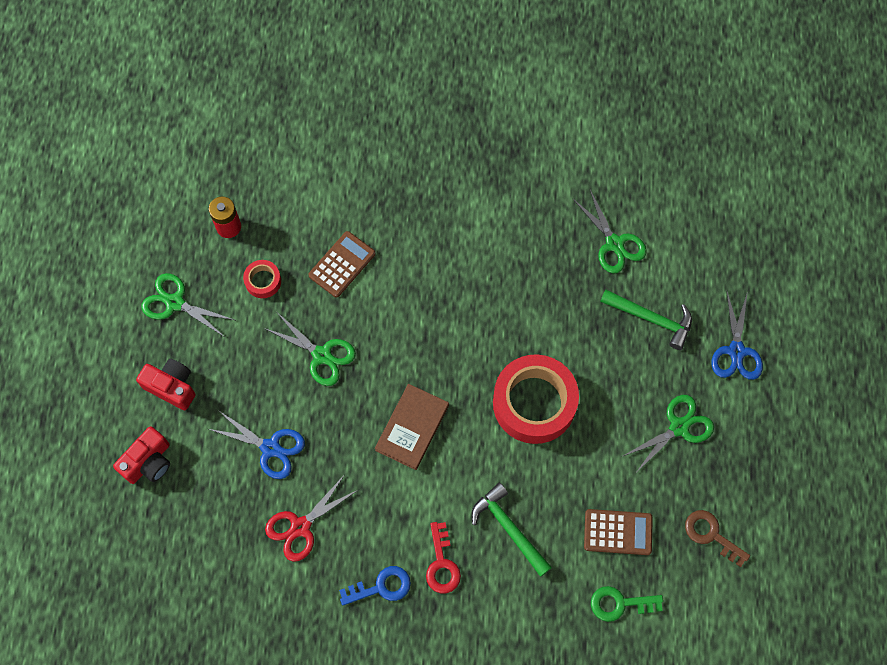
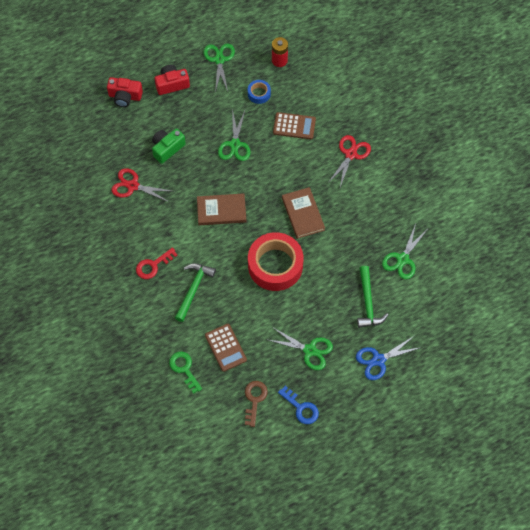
camera: 60 degrees right, 5 degrees down
red camera [136,359,196,410] -> red camera turned 105 degrees counterclockwise [155,65,190,95]
blue scissors [209,410,305,479] -> green camera [152,128,186,164]
red tape [243,260,281,298] -> blue tape [248,80,271,104]
blue key [339,566,411,605] -> blue key moved to [278,386,319,424]
none -> brown book [282,187,325,239]
none -> red scissors [327,135,371,187]

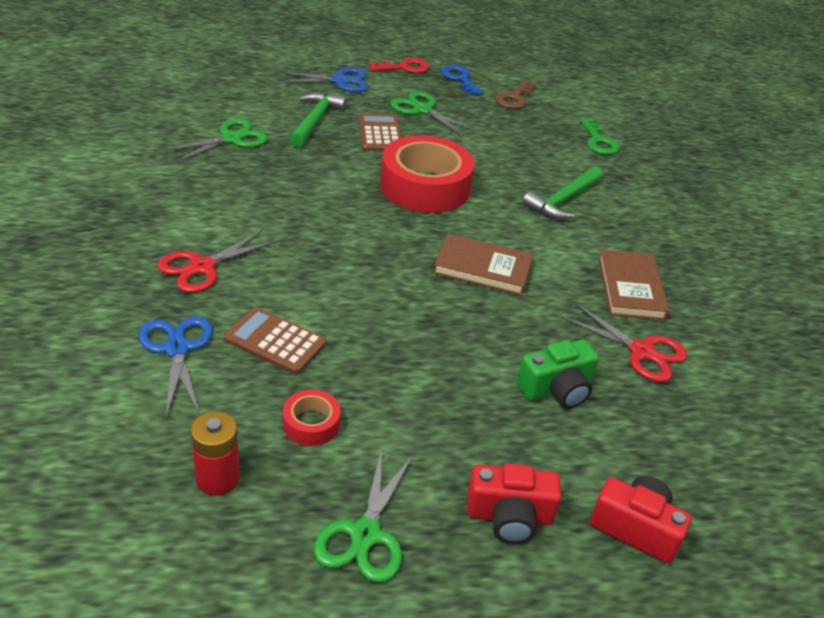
camera: 165 degrees left, 25 degrees down
red key [136,247,177,279] -> red key moved to [369,58,429,73]
brown calculator [205,324,247,372] -> brown calculator moved to [358,113,402,152]
green scissors [218,109,251,161] -> none
blue tape [248,80,271,104] -> red tape [283,390,340,446]
brown book [282,187,325,239] -> brown book moved to [598,249,670,320]
none -> blue scissors [139,316,213,416]

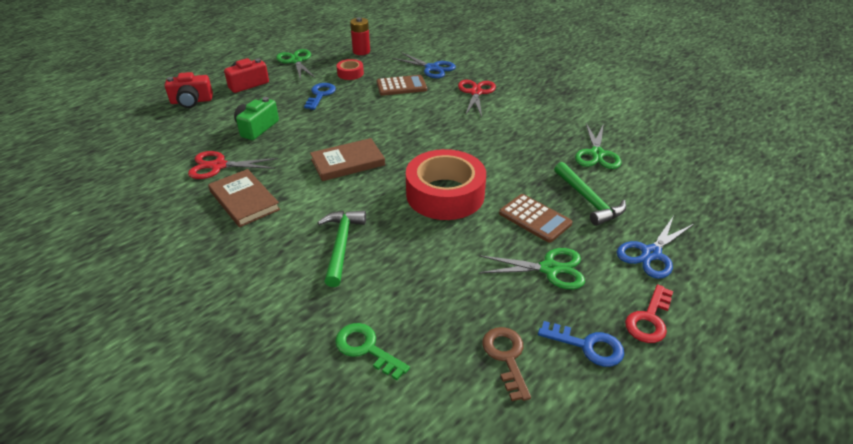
camera: 145 degrees right, 0 degrees up
none -> blue key [304,83,336,110]

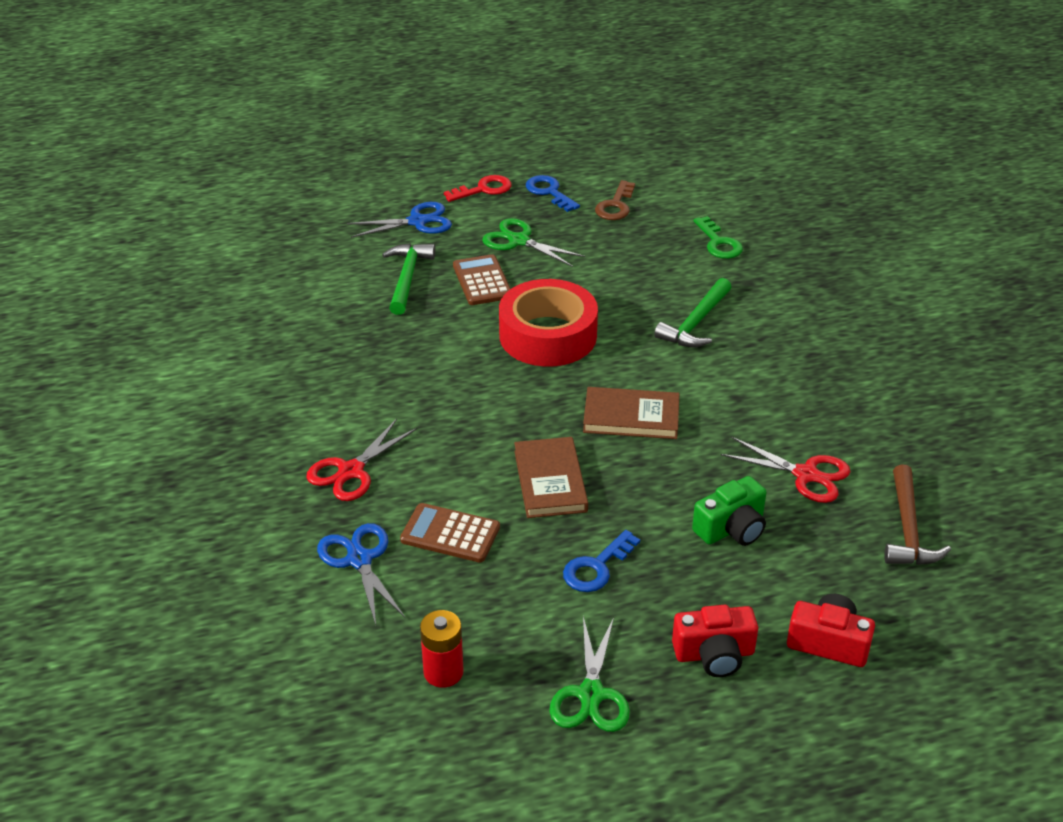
camera: 150 degrees left, 0 degrees up
brown book [208,169,280,227] -> brown book moved to [514,437,588,518]
red tape [336,59,364,80] -> none
green scissors [575,123,621,169] -> none
none -> brown hammer [885,464,951,565]

